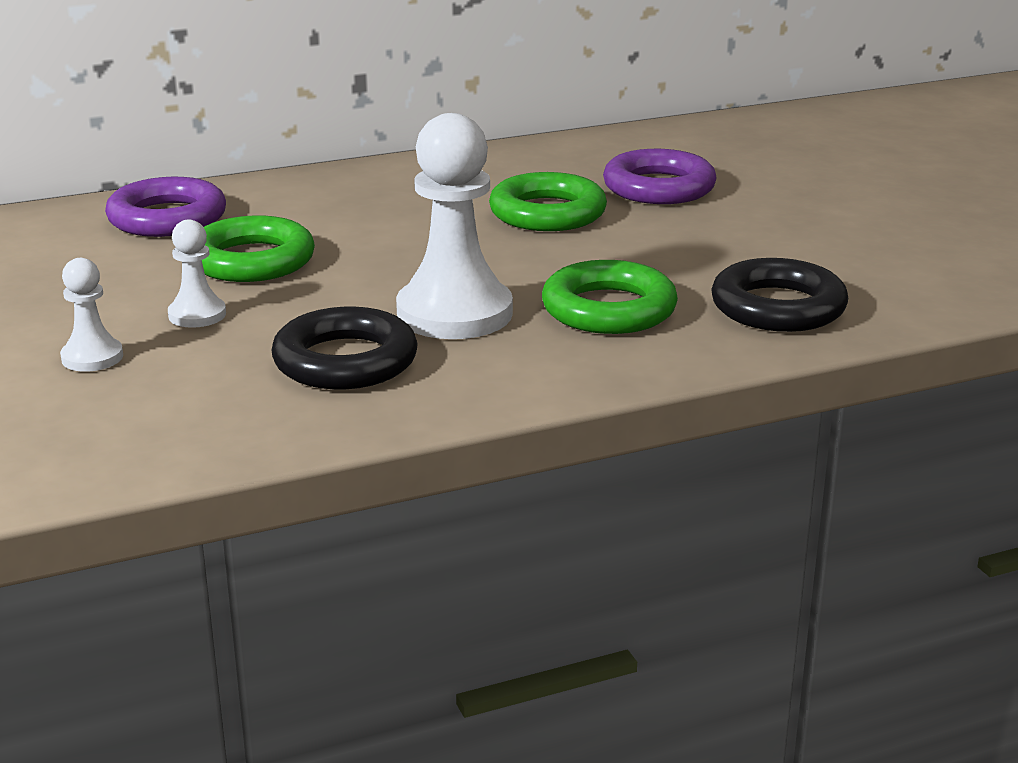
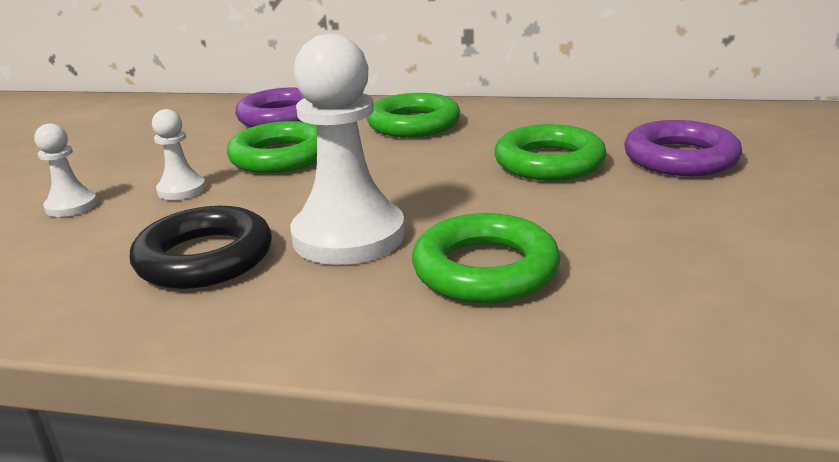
camera: 35 degrees right, 0 degrees up
black ring [711,258,848,332] -> none
none -> green ring [367,93,460,137]

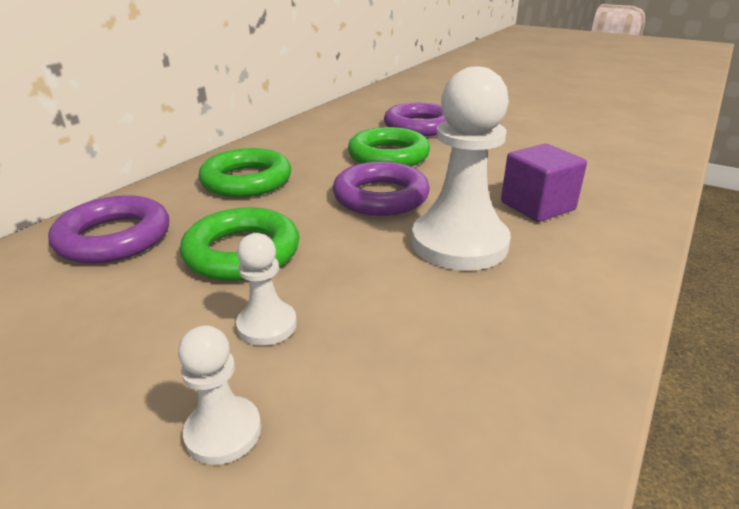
camera: 70 degrees left, 5 degrees up
black ring [130,206,272,289] -> none
green ring [412,213,560,304] -> purple cube [501,144,587,222]
none -> purple ring [333,161,430,216]

